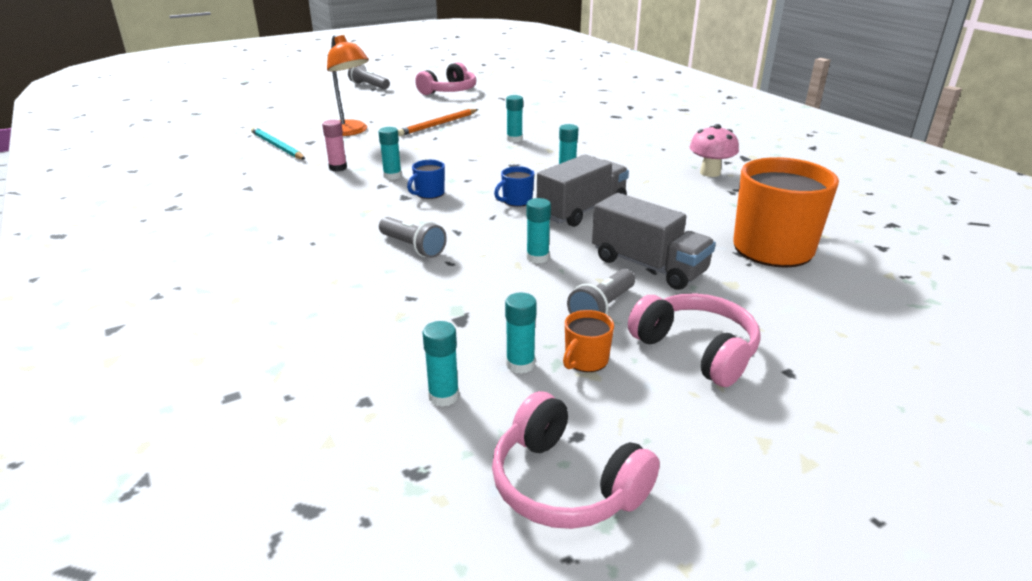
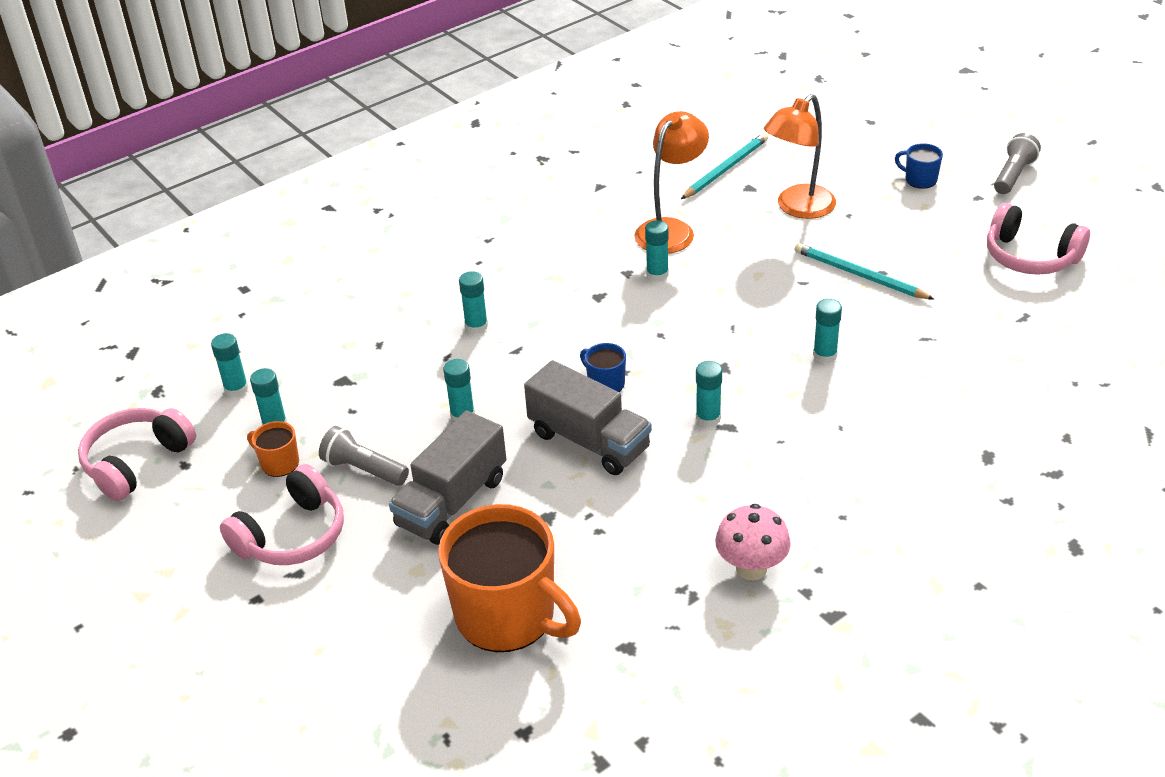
camera: 85 degrees right, 10 degrees up
pink glue stick [322,120,347,171] -> orange lamp [634,111,709,253]
grey flashlight [379,217,447,258] -> turquoise glue stick [459,271,488,334]
orange pencil [398,109,478,136] -> turquoise pencil [795,243,935,300]
blue mug [407,160,445,199] -> blue mug moved to [895,143,943,189]

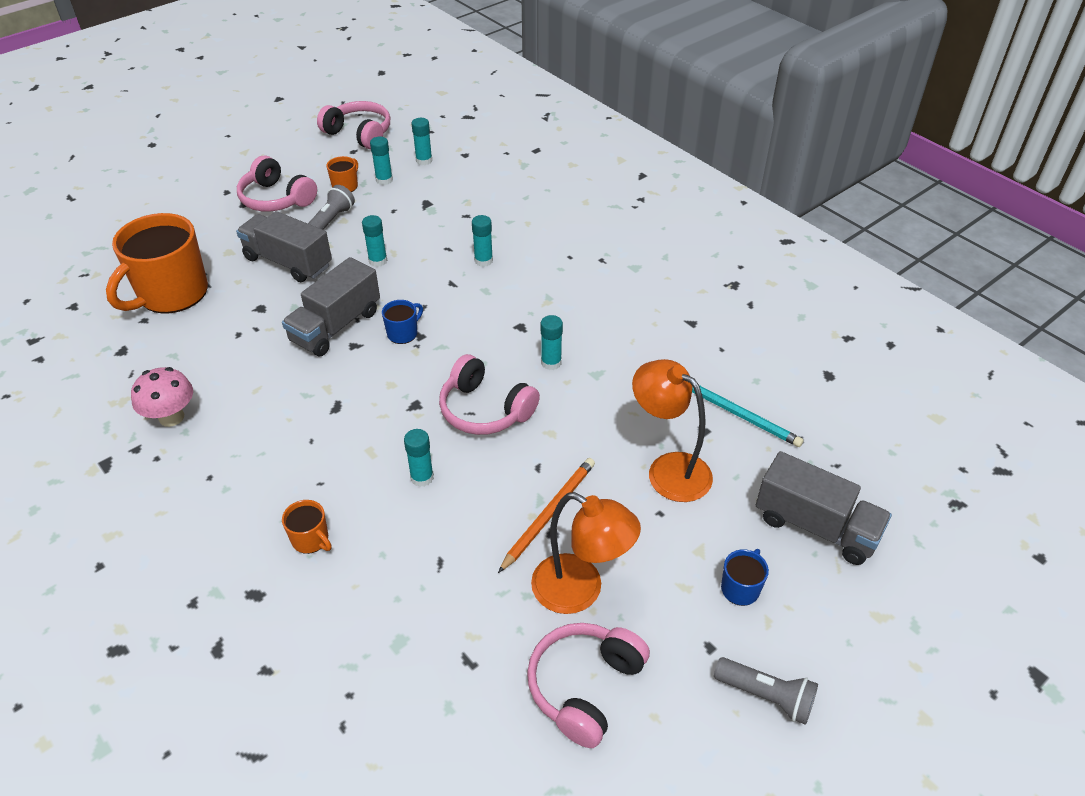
camera: 85 degrees right, 5 degrees up
orange lamp [634,111,709,253] -> orange lamp moved to [531,492,641,614]
turquoise glue stick [696,361,722,427] -> none
turquoise pencil [795,243,935,300] -> orange pencil [498,458,595,573]
none -> orange mug [282,500,332,554]
none -> pink headphones [439,354,540,435]
none -> grey truck [756,451,892,565]

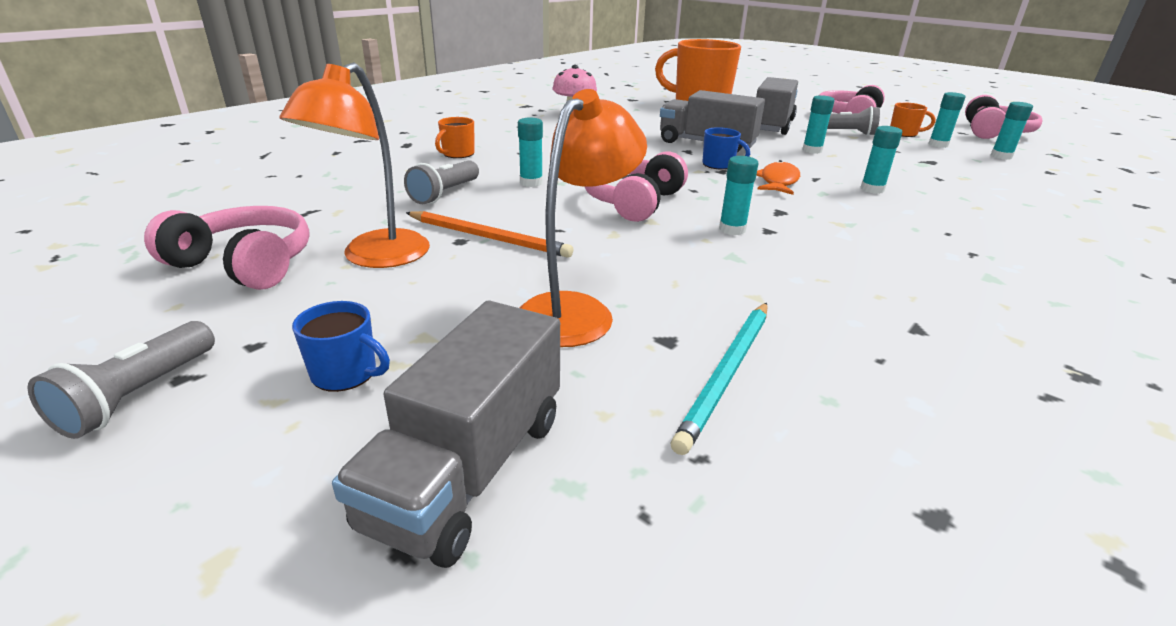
camera: 80 degrees right, 15 degrees down
none -> grey flashlight [404,160,479,204]
none -> orange fish [756,160,800,195]

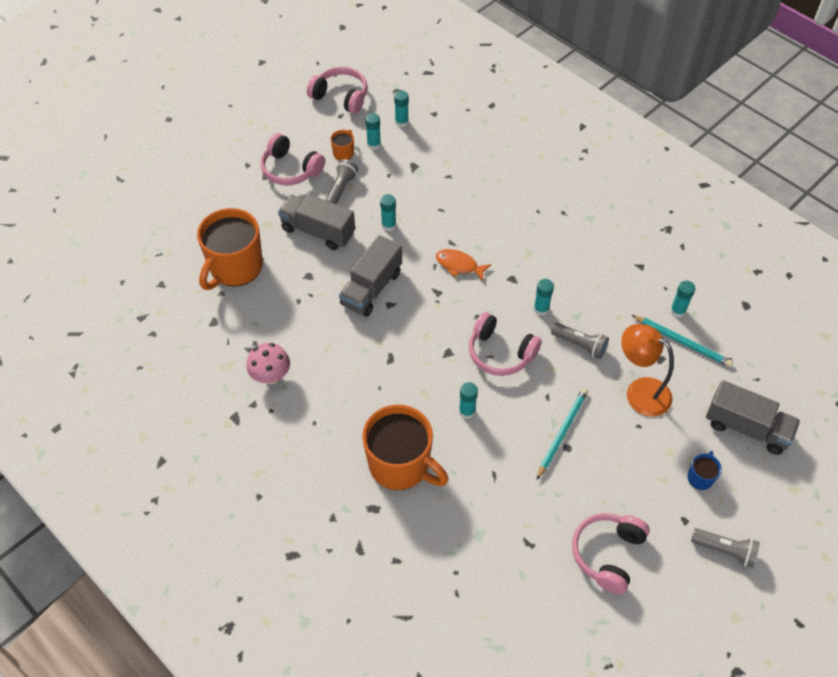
camera: 85 degrees left, 25 degrees up
orange lamp [279,62,430,268] -> none
grey flashlight [404,160,479,204] -> grey flashlight moved to [551,323,609,359]
orange pencil [406,211,574,258] -> turquoise pencil [537,388,588,480]
orange mug [435,117,475,158] -> orange mug [362,405,448,490], size x2.33
blue mug [702,127,750,170] -> none
turquoise glue stick [861,126,902,194] -> turquoise glue stick moved to [670,281,695,317]

